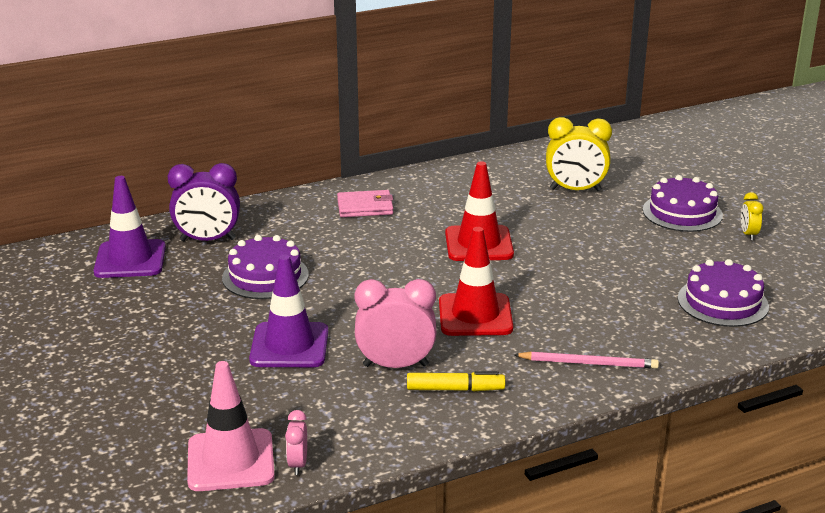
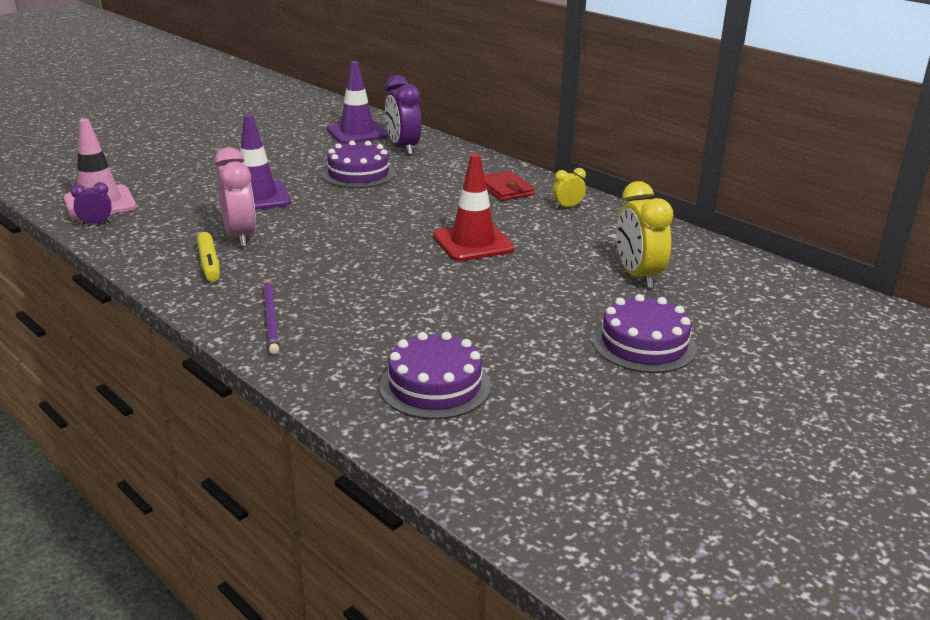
camera: 70 degrees right, 0 degrees up
pink clock [285,410,307,475] -> purple clock [71,182,112,225]
pink wallet [337,190,393,217] -> red wallet [484,171,535,201]
red traffic cone [439,227,513,336] -> none
pink pencil [514,351,659,369] -> purple pencil [263,278,279,355]
yellow clock [741,192,763,241] -> yellow clock moved to [553,168,586,209]

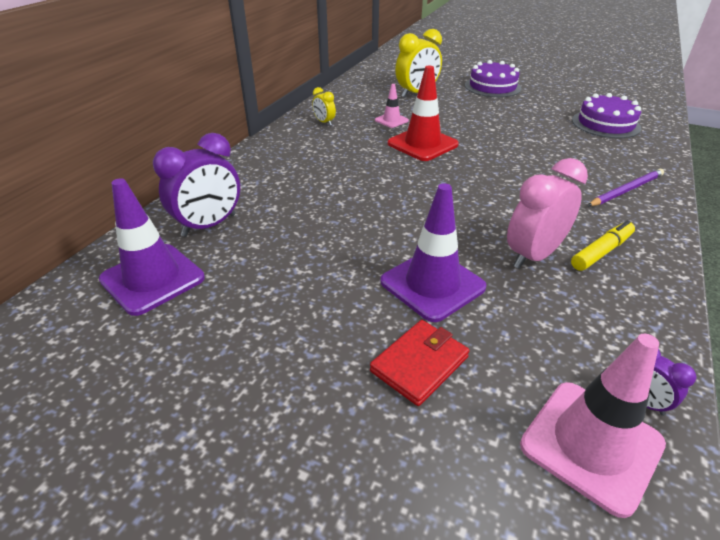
camera: 110 degrees left, 10 degrees up
purple cake [322,140,395,188] -> none
red wallet [484,171,535,201] -> red wallet moved to [370,320,470,406]
none -> pink traffic cone [375,84,409,128]

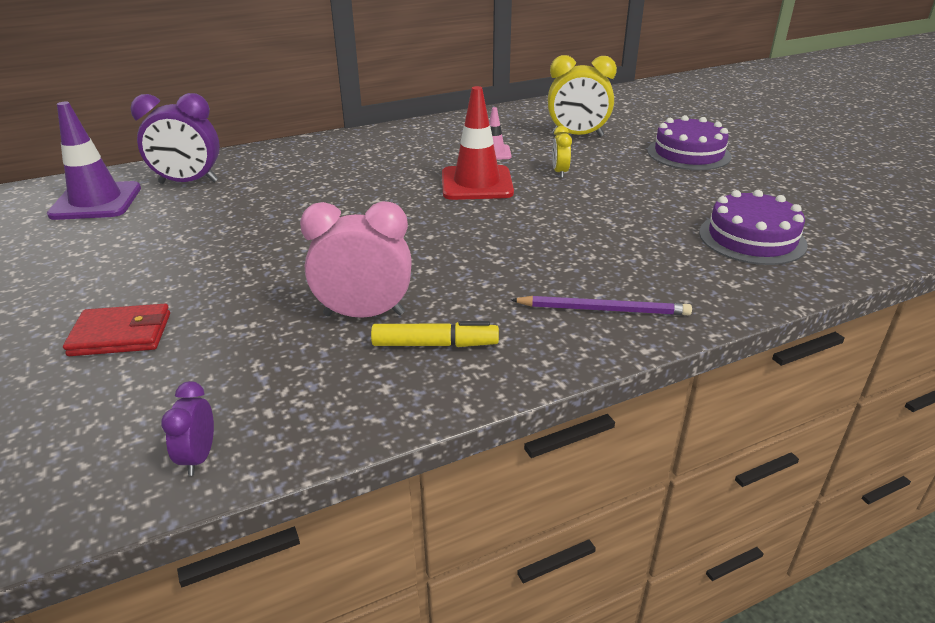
camera: 40 degrees right, 5 degrees down
yellow clock [312,87,336,126] -> yellow clock moved to [552,126,572,178]
purple traffic cone [380,183,487,322] -> none
pink traffic cone [520,334,666,518] -> none

